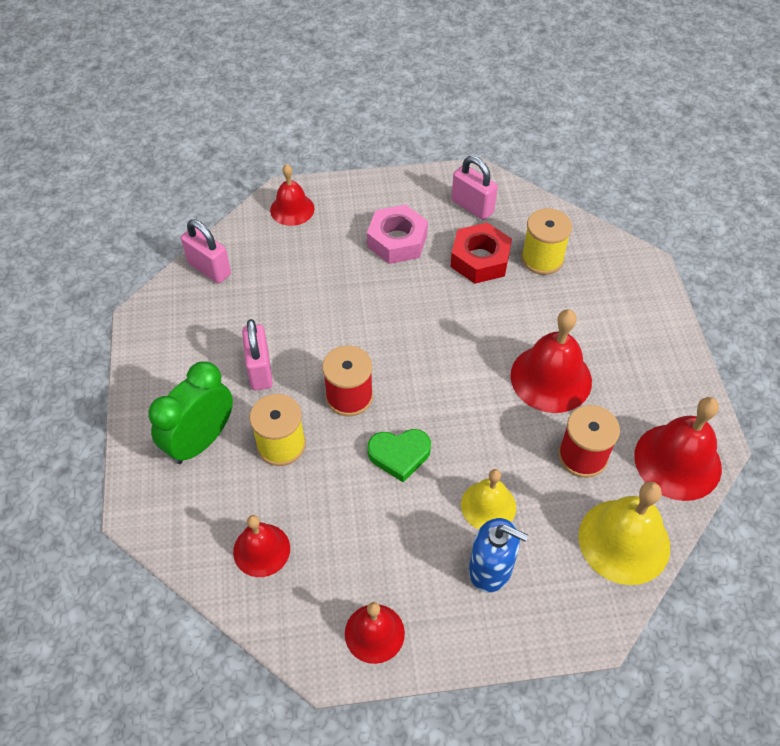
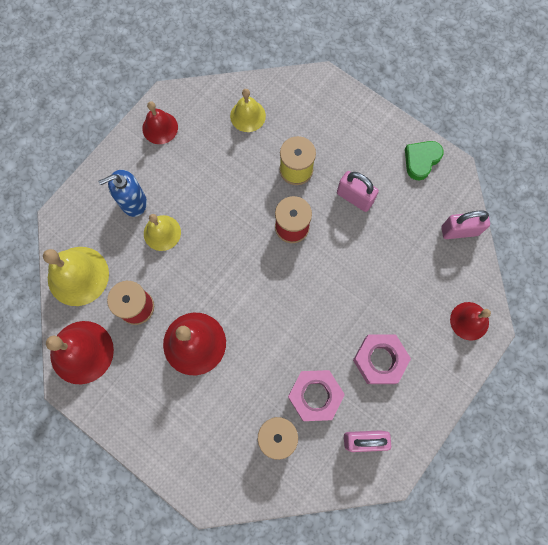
camera: 135 degrees right, 20 degrees up
green clock [148,361,233,464] -> none
red bell [233,515,290,577] -> yellow bell [230,89,266,132]
green heart [367,429,431,482] -> green heart moved to [405,141,444,181]
red nut [450,223,512,284] -> pink nut [288,370,345,421]

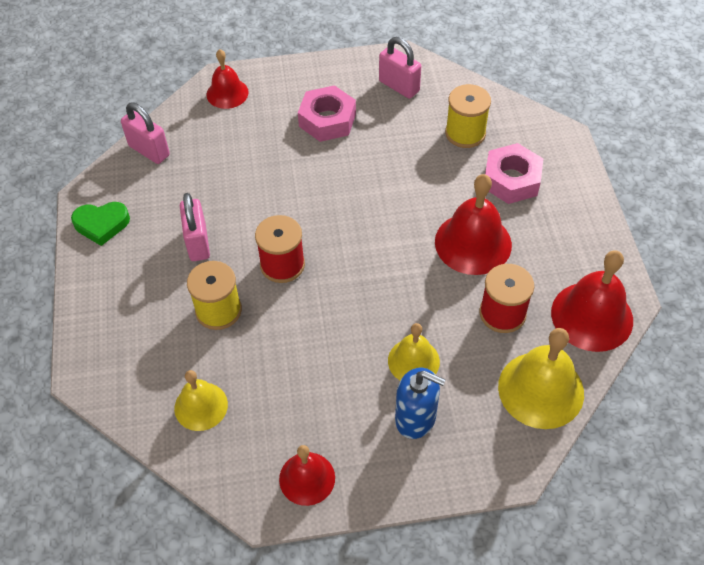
camera: 135 degrees left, 20 degrees down
pink nut [288,370,345,421] -> pink nut moved to [485,143,544,204]

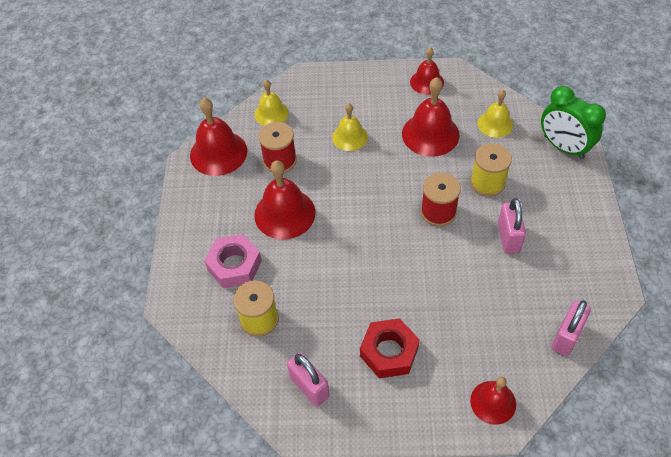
camera: 170 degrees left, 0 degrees up
green heart [71,202,130,246] -> none
pink padlock [121,102,170,164] -> pink padlock turned 75 degrees clockwise [552,300,591,356]
pink nut [298,85,356,142] -> red nut [360,318,420,378]
blue soap dispenser [395,368,446,439] -> none
yellow bell [498,328,584,429] -> yellow bell [254,80,289,126], size x0.62
none -> red bell [402,77,459,157]
none -> green clock [541,86,606,159]

